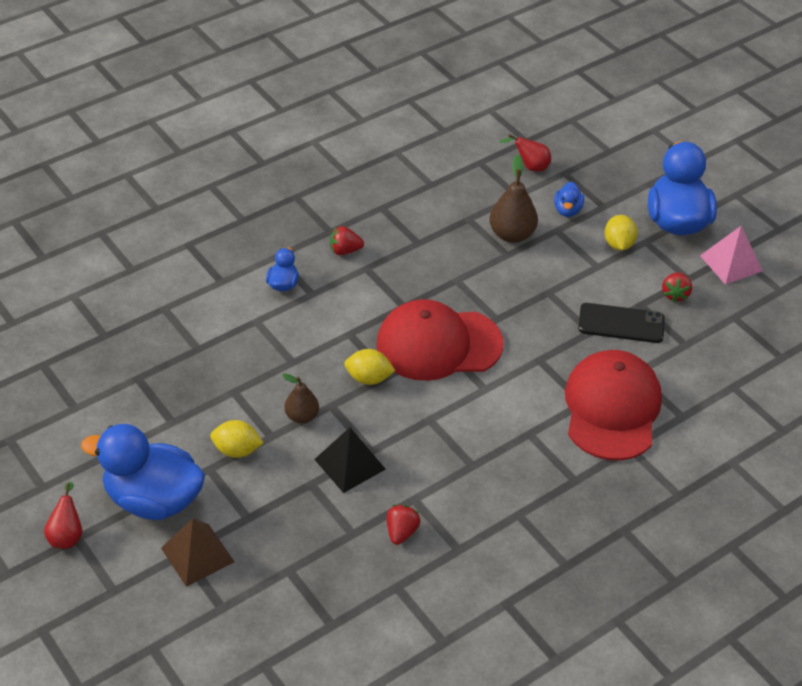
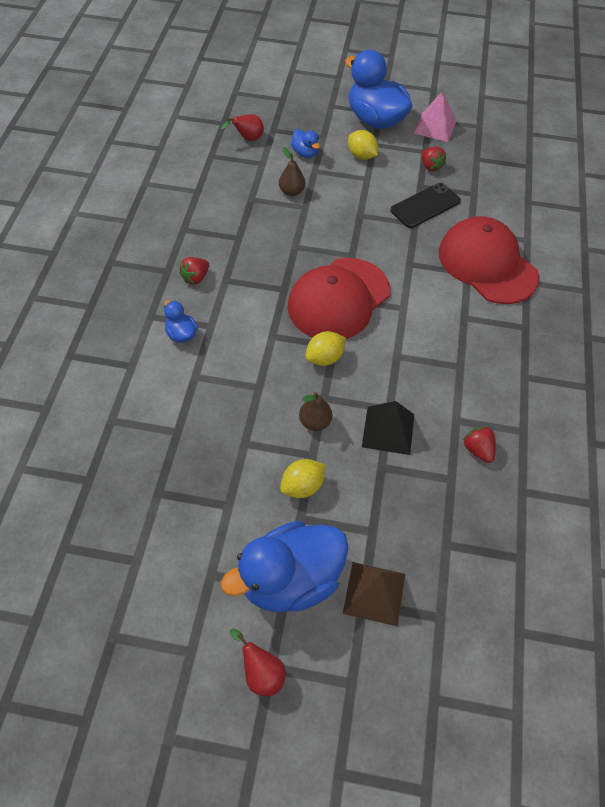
camera: 45 degrees left, 10 degrees up
brown pear [489,154,538,243] -> brown pear [279,147,305,196], size x0.64

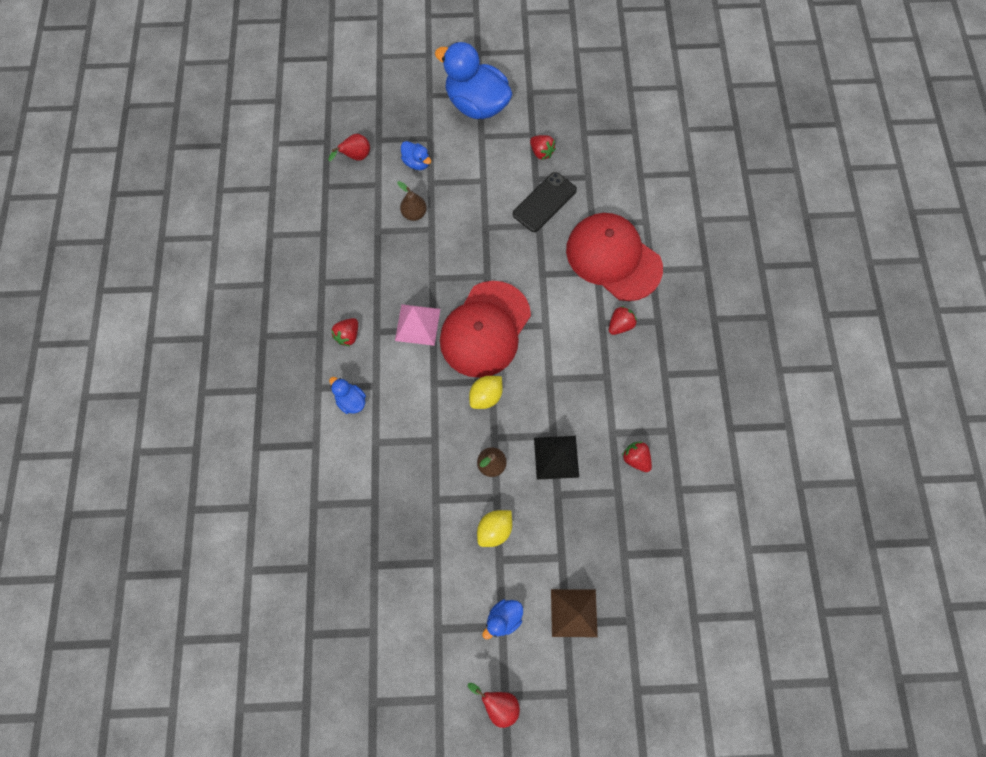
camera: 10 degrees left, 15 degrees up
blue duck [221,521,349,613] -> blue duck [482,599,523,639], size x0.45
yellow lemon [348,130,378,160] -> none
pink pyramid [414,91,456,142] -> pink pyramid moved to [395,304,440,346]
none -> red strawberry [609,306,637,335]

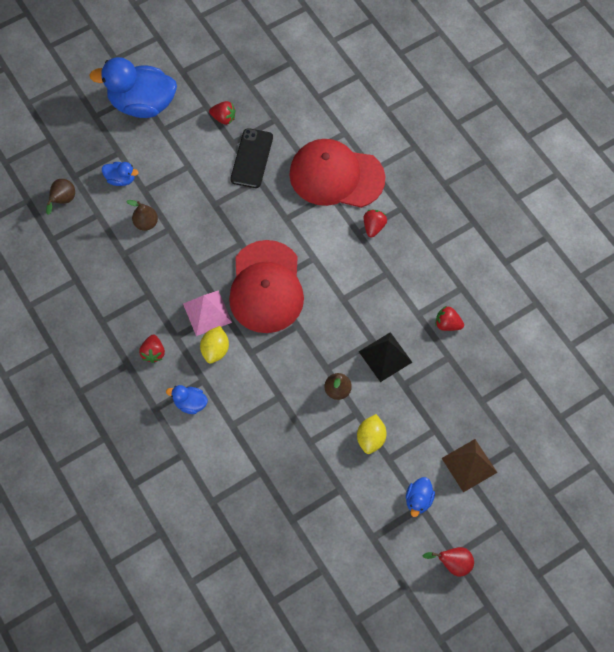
camera: 30 degrees left, 5 degrees down
red pear [328,134,370,161] -> brown pear [46,179,75,215]
yellow lemon [469,376,503,409] -> yellow lemon moved to [200,326,229,363]

